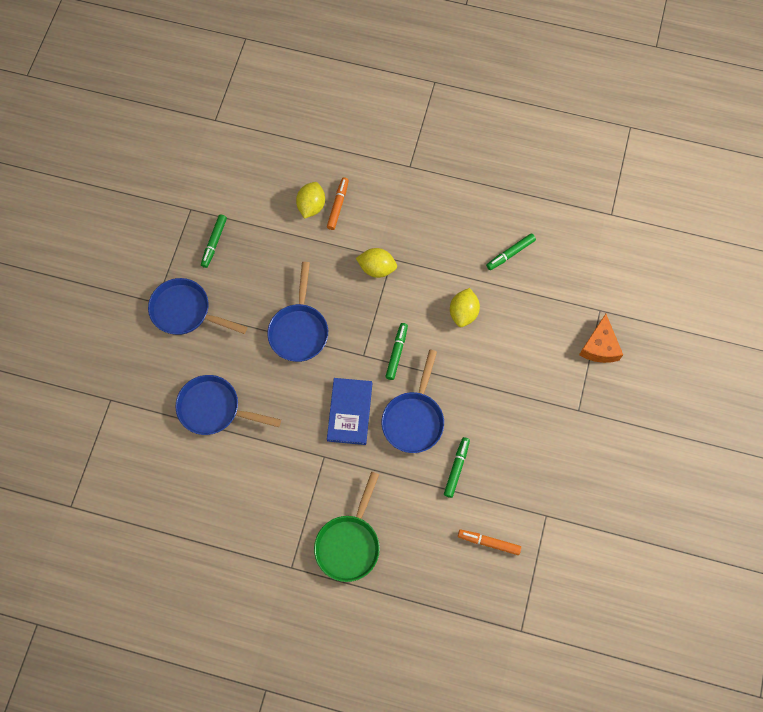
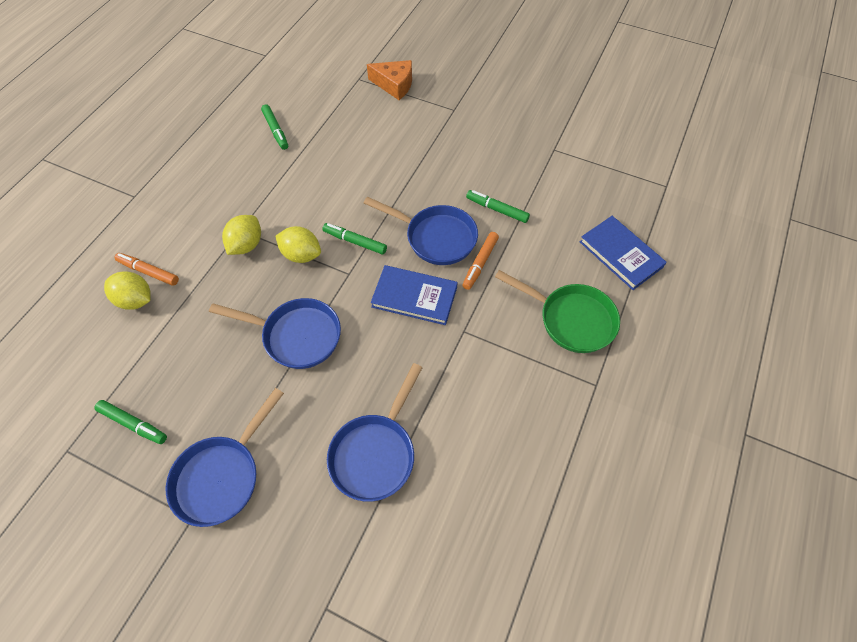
camera: 80 degrees left, 10 degrees down
yellow lemon [450,288,480,327] -> yellow lemon moved to [275,226,321,263]
orange marker [458,530,521,555] -> orange marker moved to [462,232,499,290]
none -> blue book [580,216,667,290]

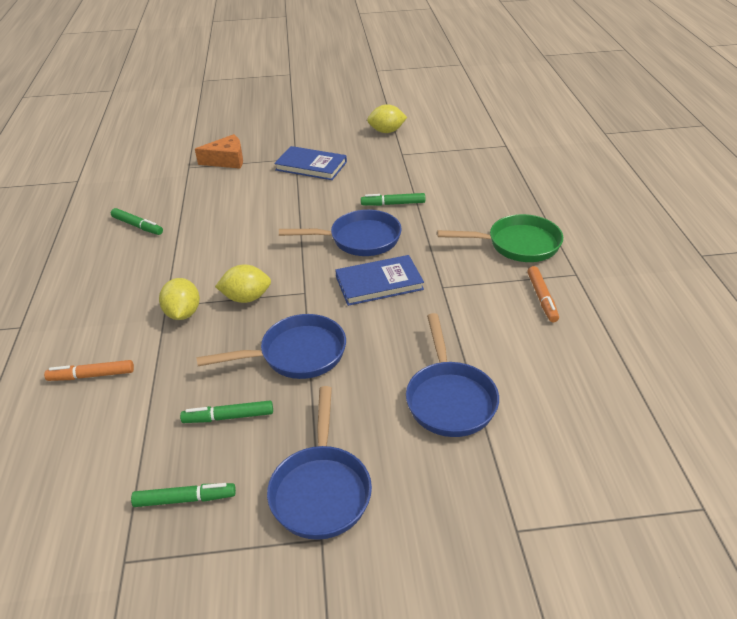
camera: 30 degrees left, 20 degrees down
yellow lemon [104,271,151,310] -> yellow lemon moved to [367,104,407,133]
green marker [322,223,387,255] -> green marker moved to [180,400,273,423]
orange marker [462,232,499,290] -> orange marker moved to [527,266,559,322]
blue book [580,216,667,290] -> blue book moved to [274,146,347,180]

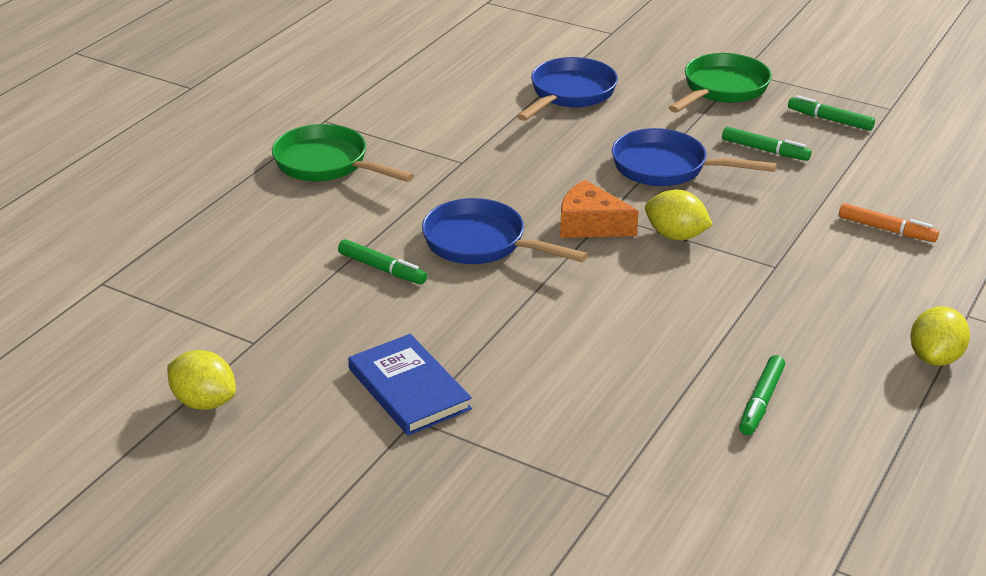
camera: 145 degrees left, 5 degrees down
green marker [111,208,163,235] -> green marker turned 135 degrees counterclockwise [739,355,785,435]
yellow lemon [159,278,200,320] -> yellow lemon moved to [910,306,970,366]
orange cheese [195,134,243,169] -> orange cheese moved to [560,180,639,238]
blue pan [267,386,372,540] -> green pan [668,53,772,113]
blue book [335,255,424,306] -> none
orange marker [527,266,559,322] -> none

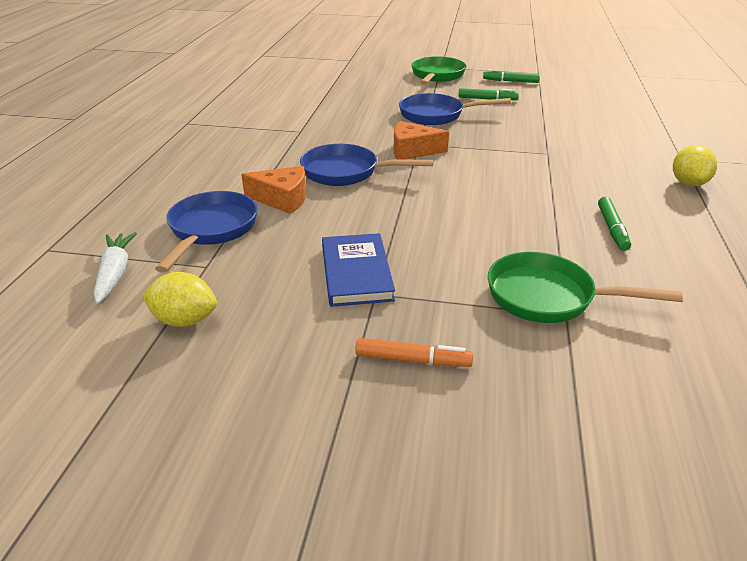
camera: 20 degrees left, 0 degrees up
green pan [272,124,414,182] -> green pan moved to [488,252,683,323]
green marker [338,239,427,284] -> orange cheese [241,166,306,214]
blue book [348,334,472,436] -> blue book turned 45 degrees clockwise [322,233,395,307]
blue pan [517,57,618,121] -> blue pan moved to [155,191,258,273]
yellow lemon [645,190,713,240] -> none
orange marker [839,203,939,242] -> orange marker moved to [355,338,473,367]
none -> white carrot [94,232,137,304]

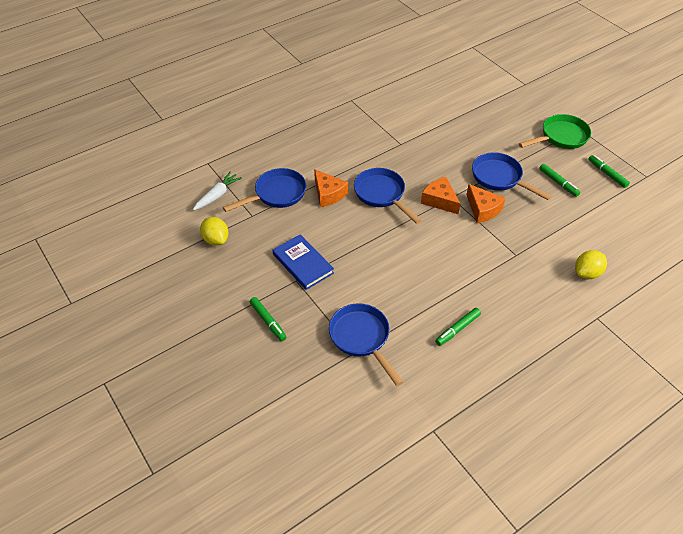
camera: 45 degrees right, 15 degrees up
blue book [322,233,395,307] -> blue book turned 75 degrees counterclockwise [273,234,334,290]
orange marker [355,338,473,367] -> green marker [250,297,287,341]
green pan [488,252,683,323] -> blue pan [329,303,403,386]
yellow lemon [673,145,717,186] -> yellow lemon moved to [575,250,607,279]
none -> orange cheese [466,184,506,223]

